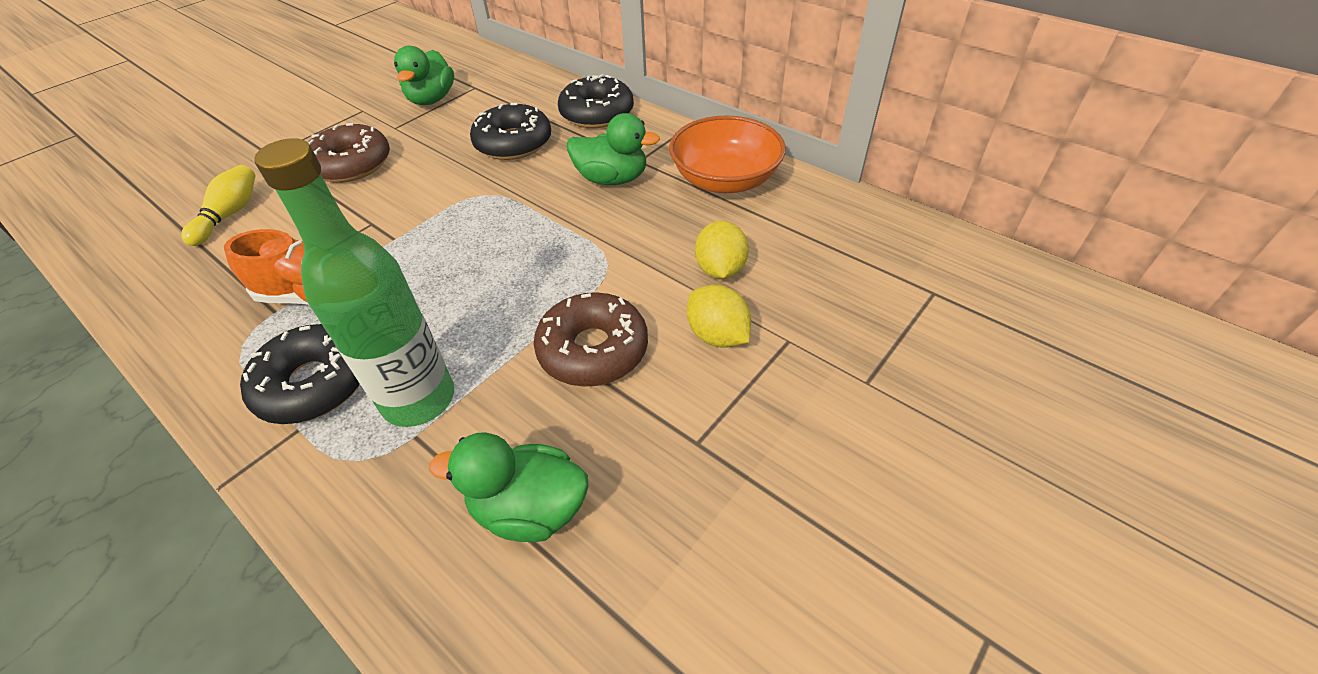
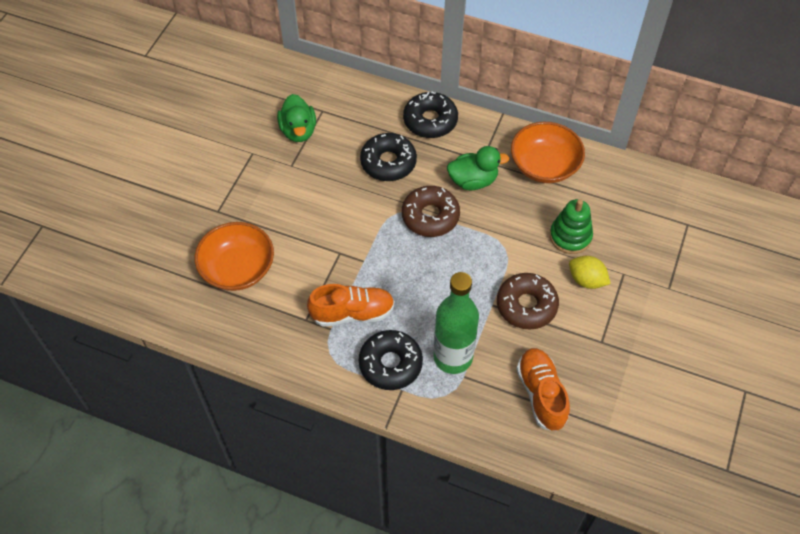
camera: 20 degrees left, 10 degrees up
yellow bowling pin [181,165,256,246] -> orange bowl [195,222,274,291]
brown donut [308,123,390,183] -> brown donut moved to [402,186,460,237]
green duck [429,432,589,542] -> orange shoe [517,348,570,431]
yellow lemon [695,221,749,279] -> green stacking toy [550,199,593,254]

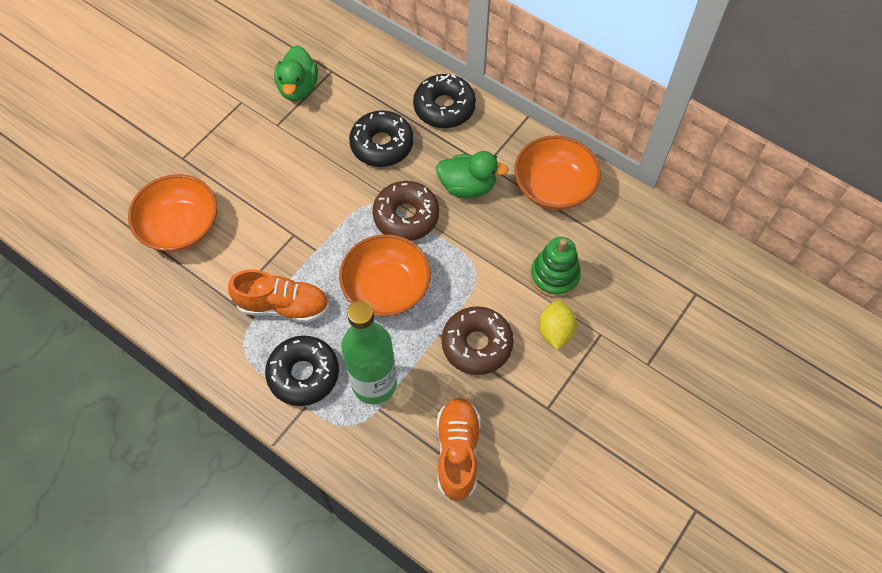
camera: 15 degrees right, 5 degrees up
yellow lemon [569,256,611,289] -> yellow lemon turned 45 degrees clockwise [539,300,577,350]
none -> orange bowl [339,234,431,316]

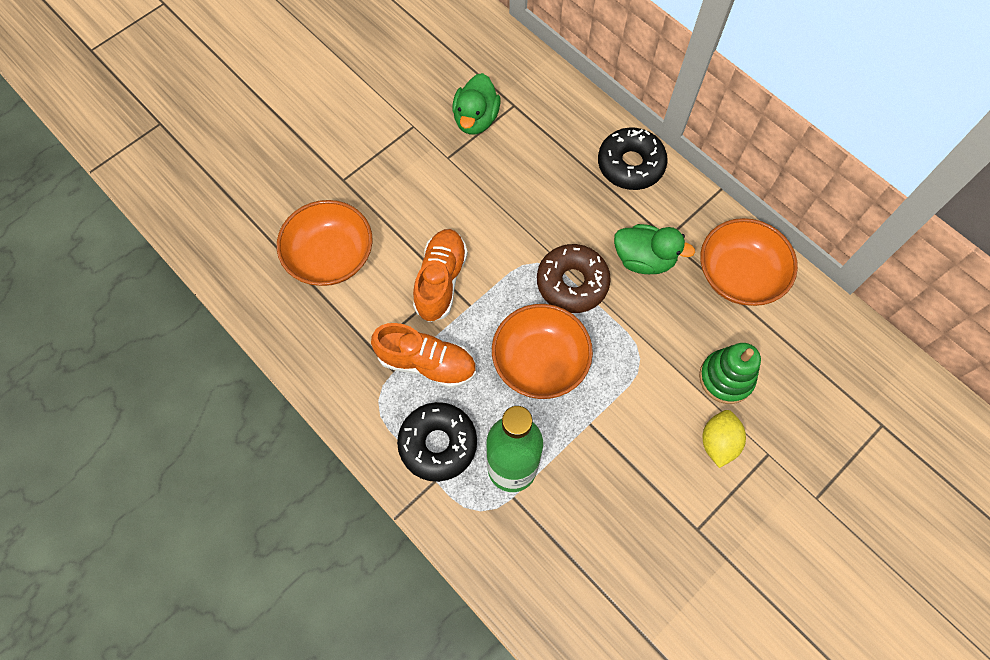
camera: 10 degrees right, 5 degrees up
black donut [349,110,414,167] -> none
orange shoe [437,398,481,501] -> orange shoe moved to [413,229,468,322]
brown donut [442,306,514,375] -> none

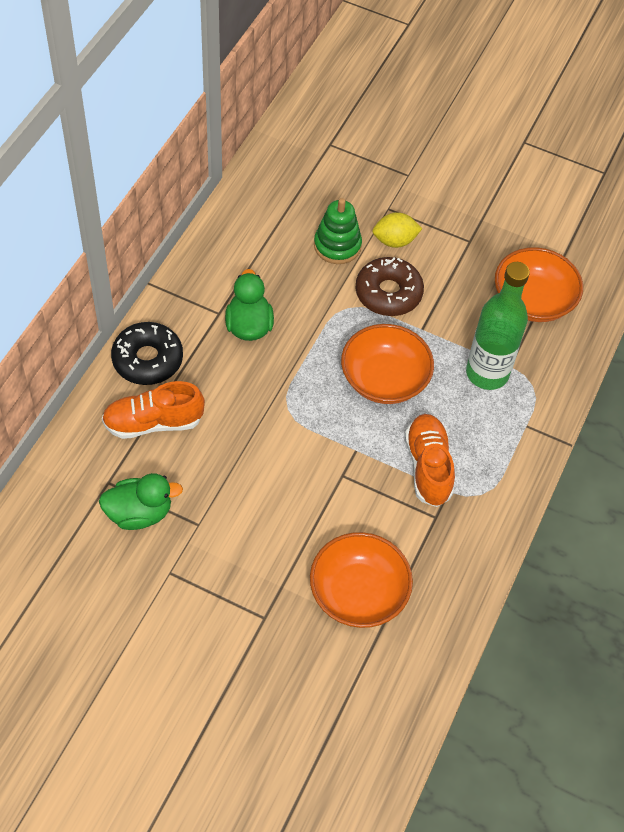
camera: 115 degrees left, 10 degrees down
black donut [397,402,477,482] -> none
orange shoe [413,229,468,322] -> orange shoe moved to [102,381,205,439]
brown donut [537,244,611,313] -> brown donut moved to [355,257,424,316]
orange bowl [700,218,798,306] -> orange bowl moved to [495,247,583,322]

